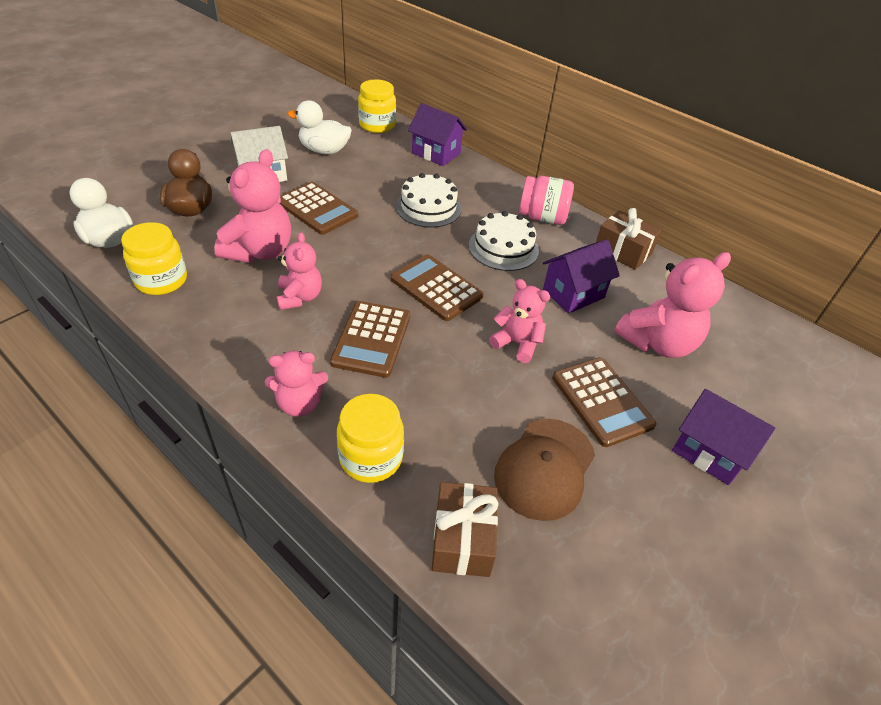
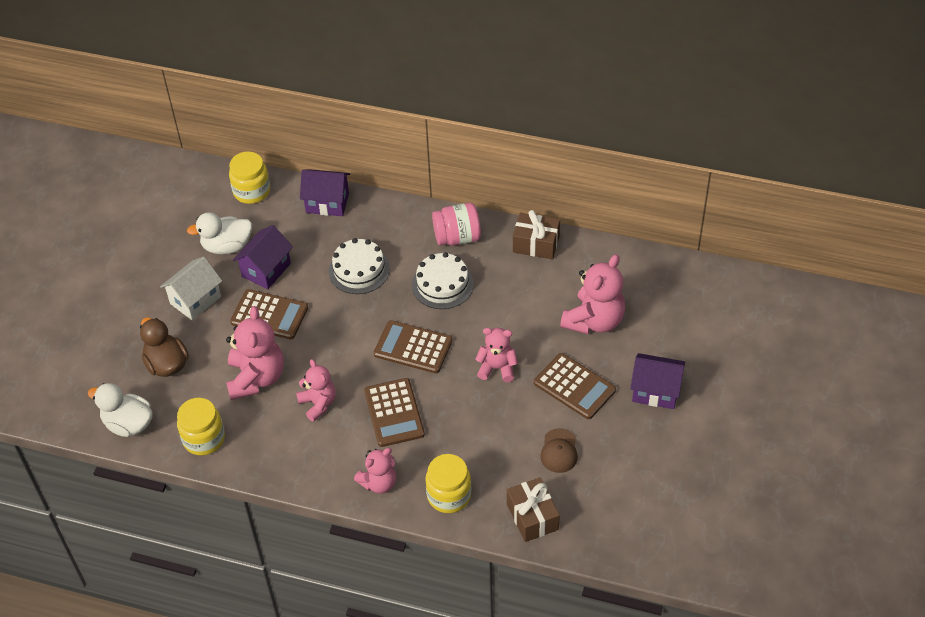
camera: 20 degrees left, 5 degrees up
brown cap [494,419,595,521] -> brown cap [540,428,578,473], size x0.61
purple house [543,239,620,314] -> purple house moved to [233,225,293,289]

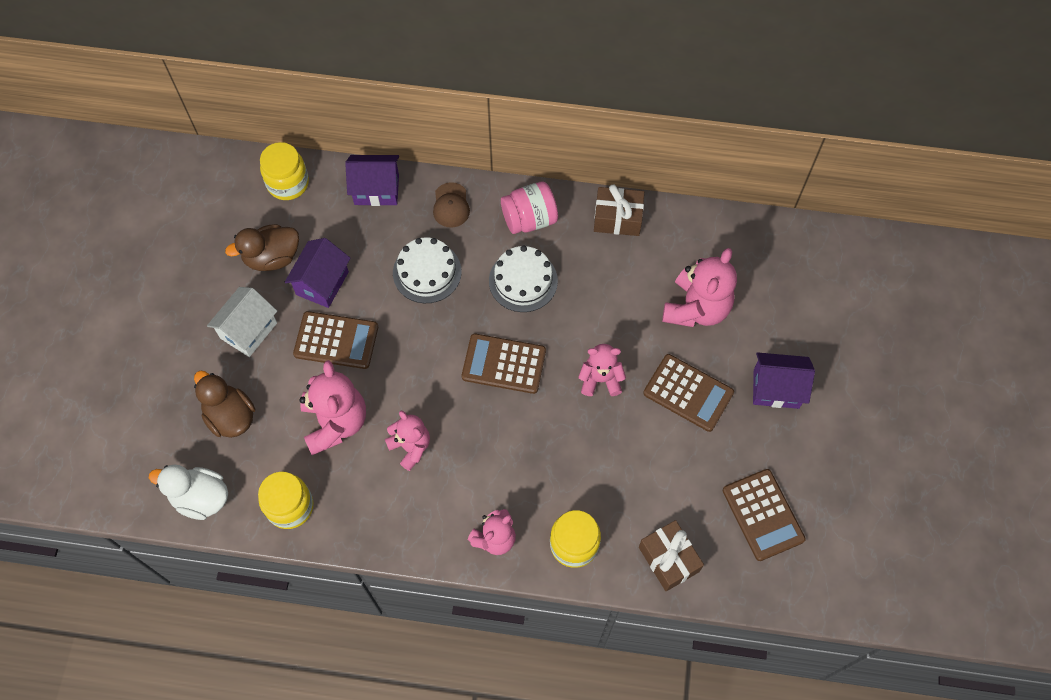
camera: 10 degrees left, 15 degrees up
white duck [187,212,252,255] -> brown duck [225,224,299,271]
brown calculator [364,378,425,447] -> brown calculator moved to [723,469,806,561]
brown cap [540,428,578,473] -> brown cap moved to [433,182,470,228]

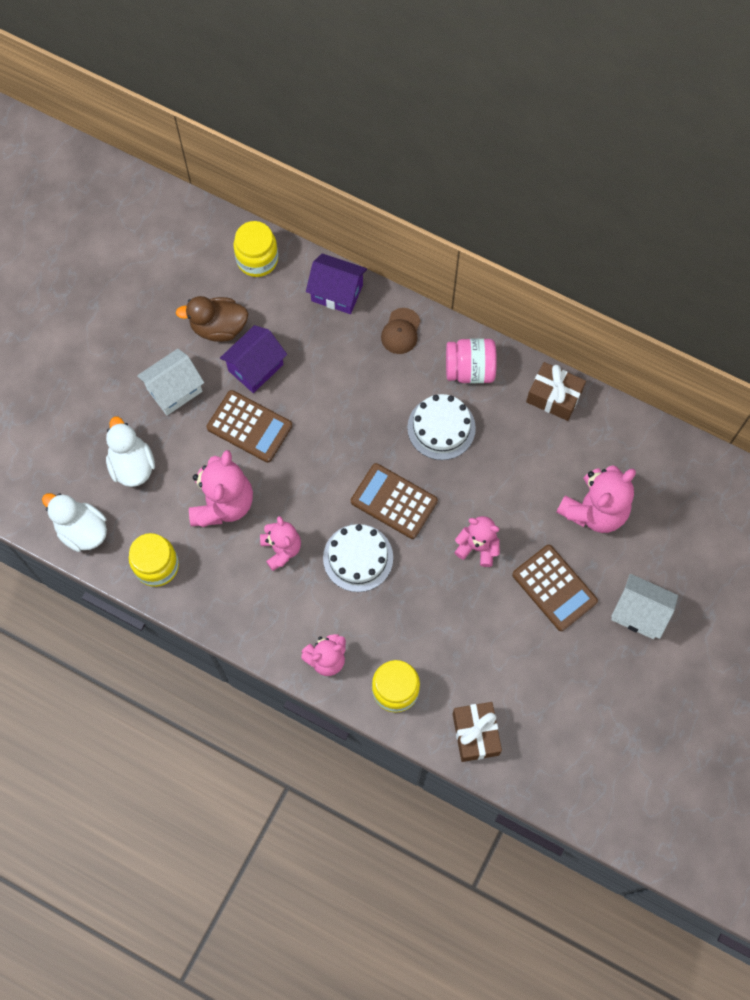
camera: 20 degrees right, 5 degrees up
brown duck [194,371,255,438] -> white duck [106,416,155,487]
white cake [393,237,462,303] -> white cake moved to [323,524,393,592]
brown calculator [723,469,806,561] -> none
purple house [753,352,815,409] -> white house [611,574,678,639]

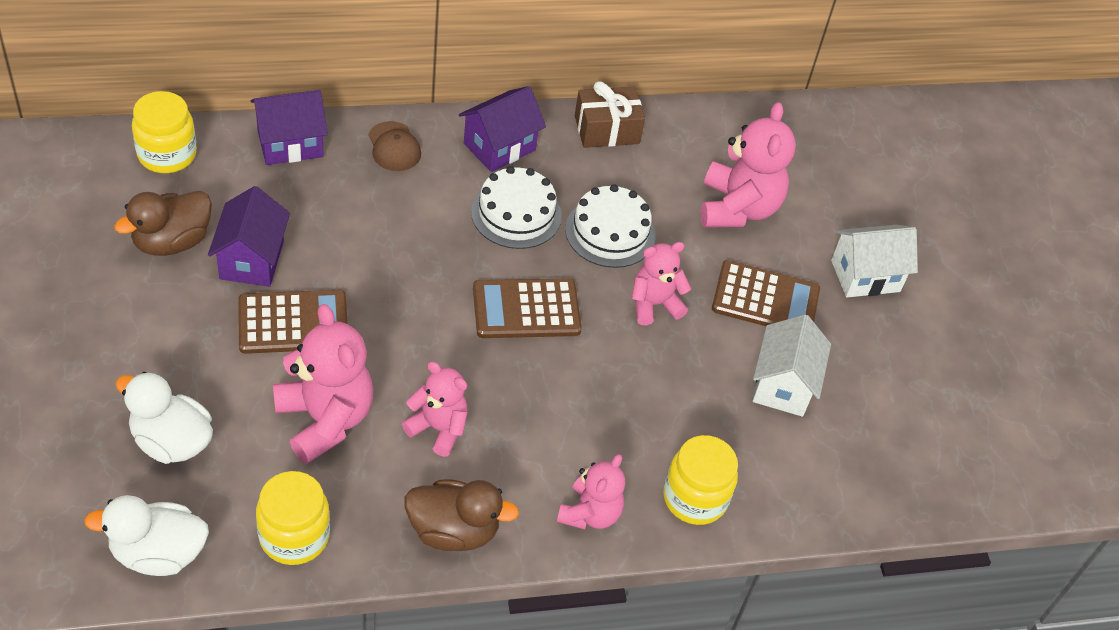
camera: 45 degrees left, 20 degrees down
white house [137,349,204,415] -> white house moved to [753,314,831,417]
white cake [323,524,393,592] -> white cake moved to [565,184,655,268]
pink jar [446,339,497,383] -> purple house [459,86,546,172]
brown gift [453,702,502,762] -> none
none -> brown duck [404,480,519,551]

